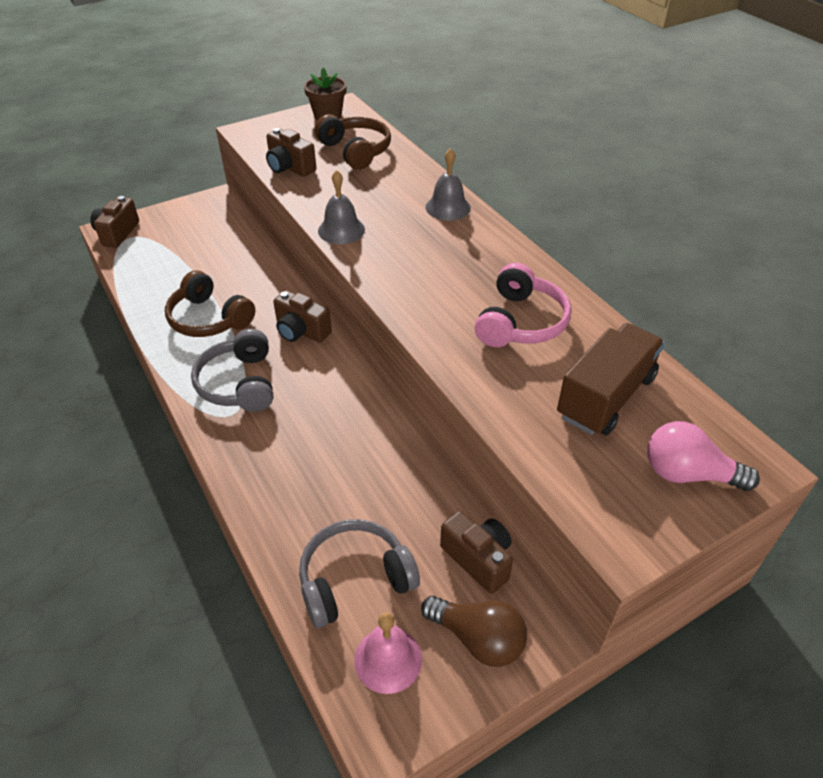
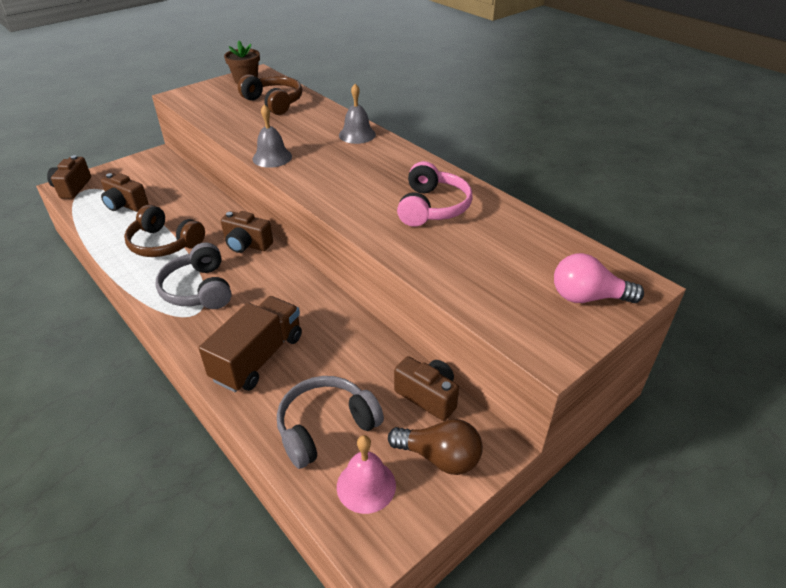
camera: 10 degrees left, 5 degrees down
brown camera [266,128,316,177] -> brown camera moved to [101,173,149,212]
brown truck [557,323,665,435] -> brown truck moved to [199,296,302,392]

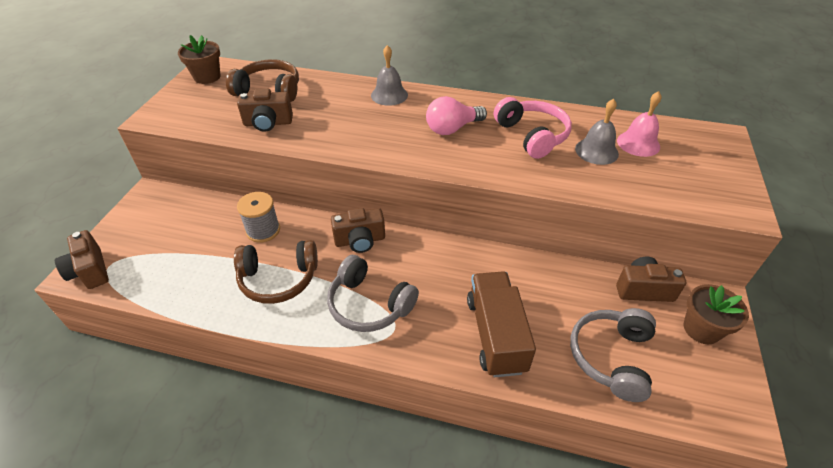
camera: 35 degrees left, 5 degrees up
brown camera [101,173,149,212] -> brown camera moved to [237,89,293,132]
grey bell [253,104,292,168] -> grey bell moved to [575,99,619,165]
pink bell [337,435,396,514] -> pink bell moved to [617,91,661,157]
brown light bulb [388,419,483,475] -> brown flower pot [684,284,749,344]
pink light bulb [554,253,644,303] -> pink light bulb moved to [426,96,487,135]
none -> grey spool [237,192,280,243]

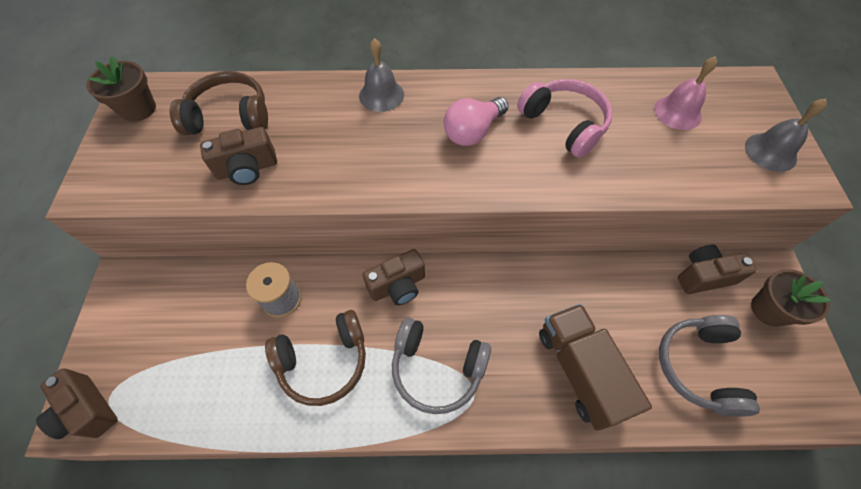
camera: 15 degrees left, 15 degrees up
grey bell [575,99,619,165] -> grey bell moved to [745,99,827,172]

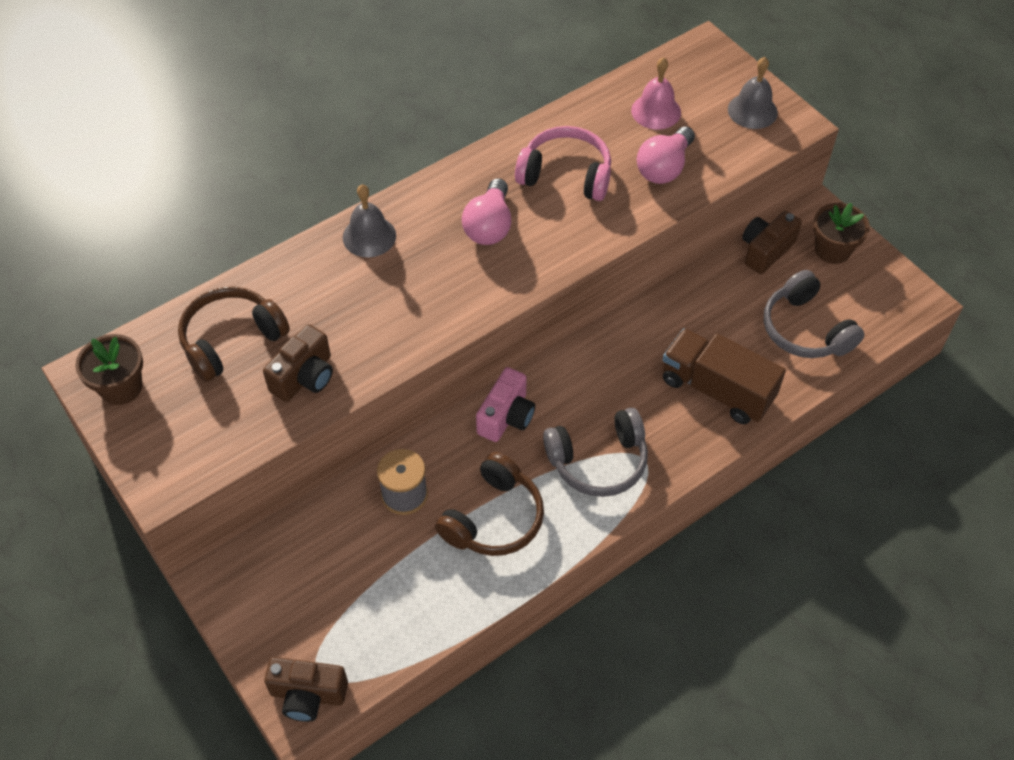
camera: 35 degrees left, 5 degrees down
brown camera [363,249,425,305] -> pink camera [476,367,535,442]
none -> pink light bulb [637,126,695,184]

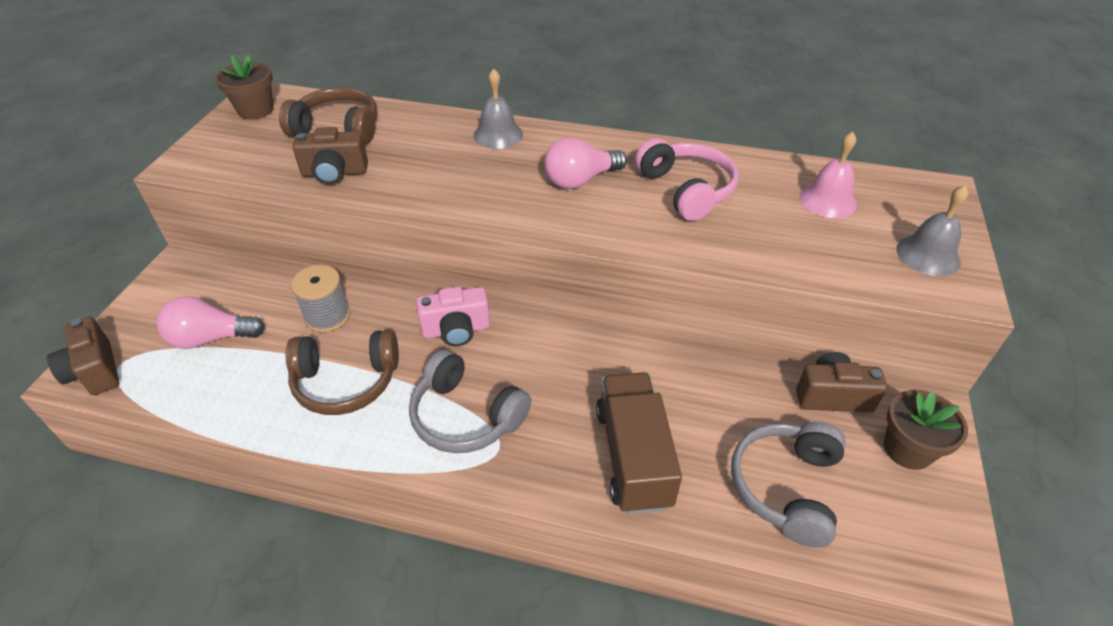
camera: 50 degrees right, 10 degrees down
pink light bulb [637,126,695,184] -> pink light bulb moved to [157,296,265,349]

